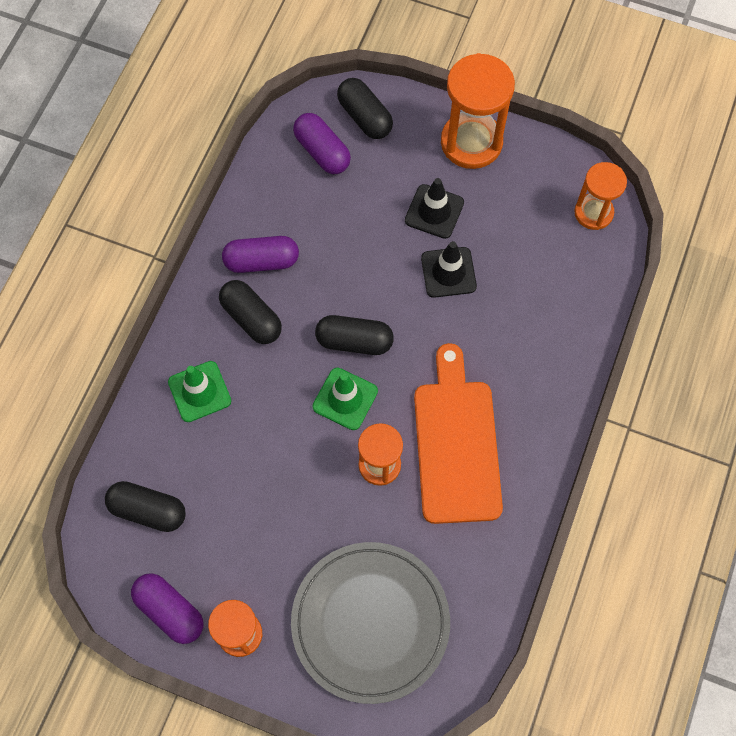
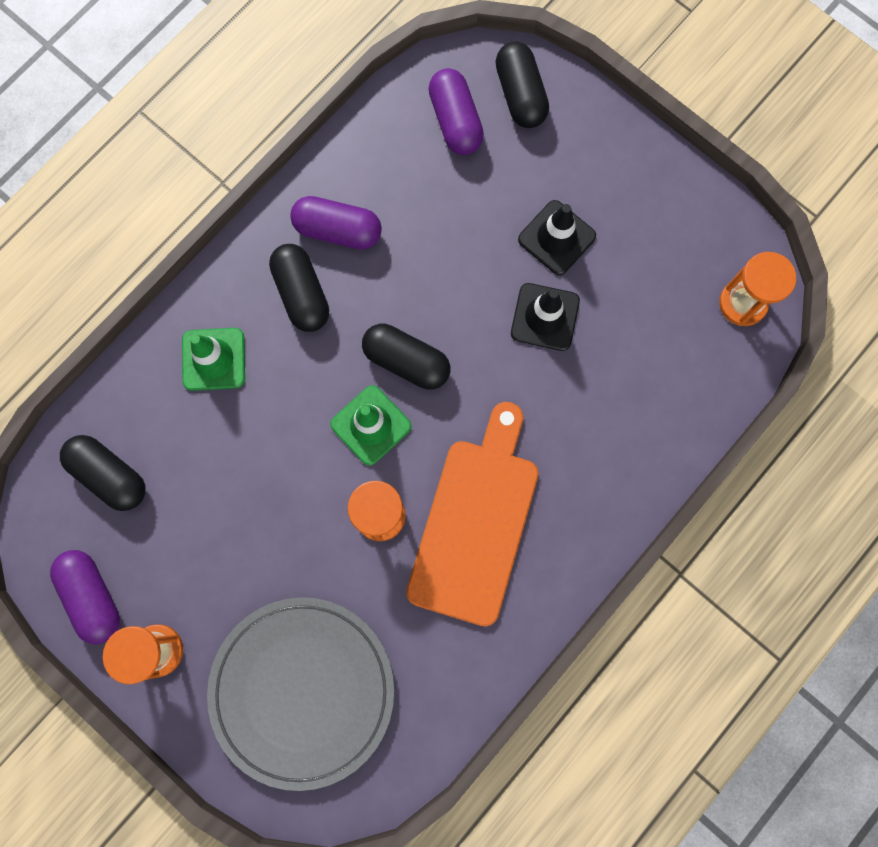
camera: 20 degrees right, 10 degrees up
orange hourglass [441,53,515,169] -> none

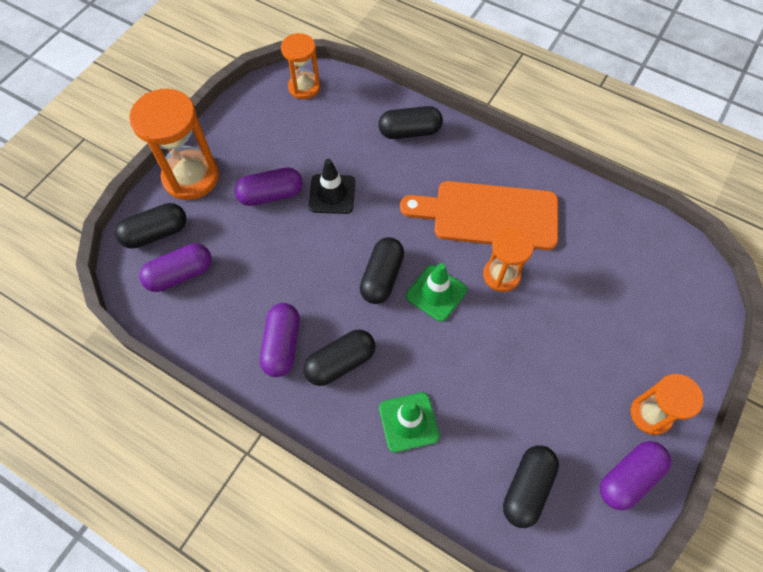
camera: 100 degrees left, 15 degrees down
grey plate [207,597,394,791] -> none
black traffic cone [518,200,596,275] -> purple capsule [234,167,303,206]
none -> orange hourglass [129,89,219,200]
none -> black capsule [378,106,443,139]

